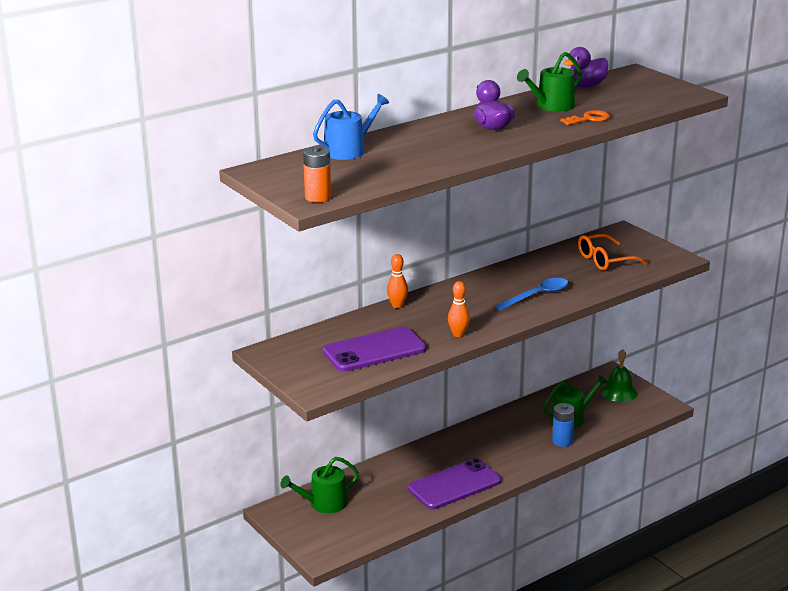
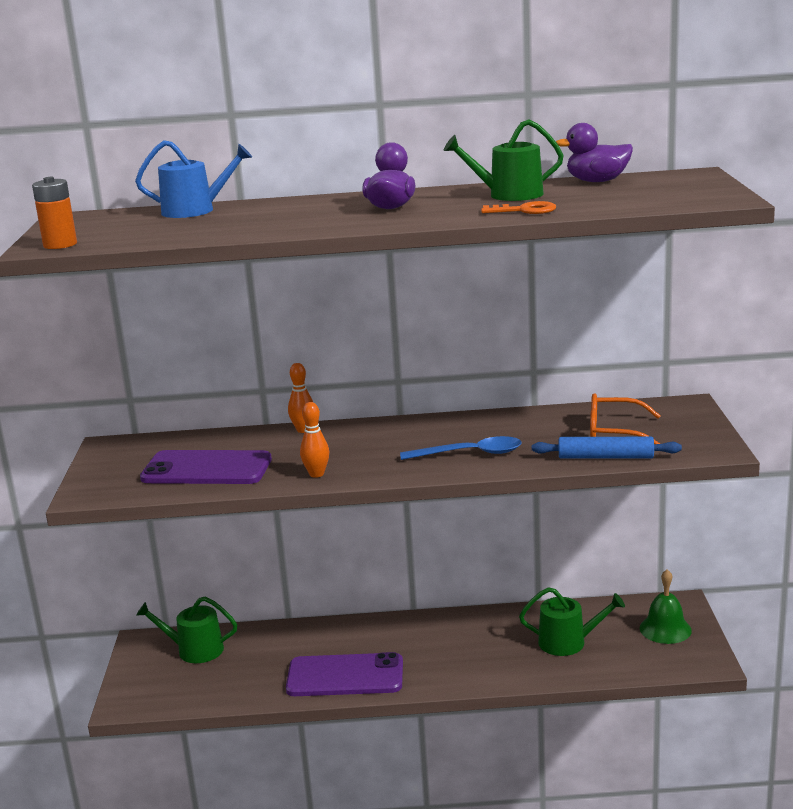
camera: 35 degrees right, 5 degrees down
blue battery [552,403,575,447] -> none
none -> blue rolling pin [532,437,682,459]

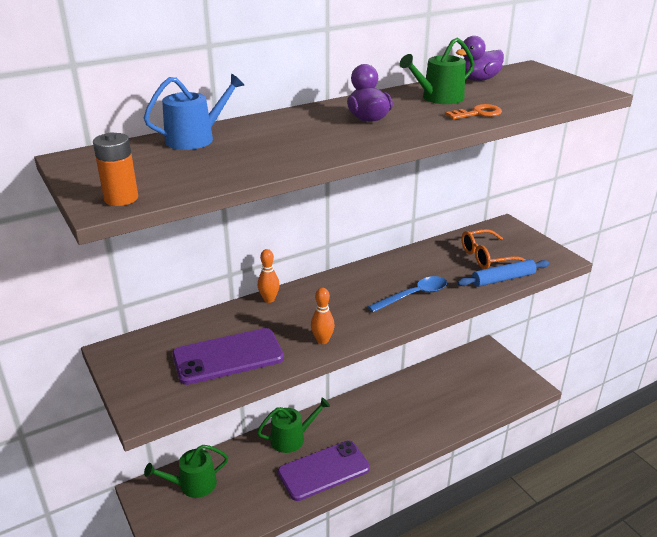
camera: 30 degrees left, 10 degrees up
green watering can [519,587,625,656] -> green watering can moved to [257,398,330,453]
green bell [640,569,692,644] -> none

